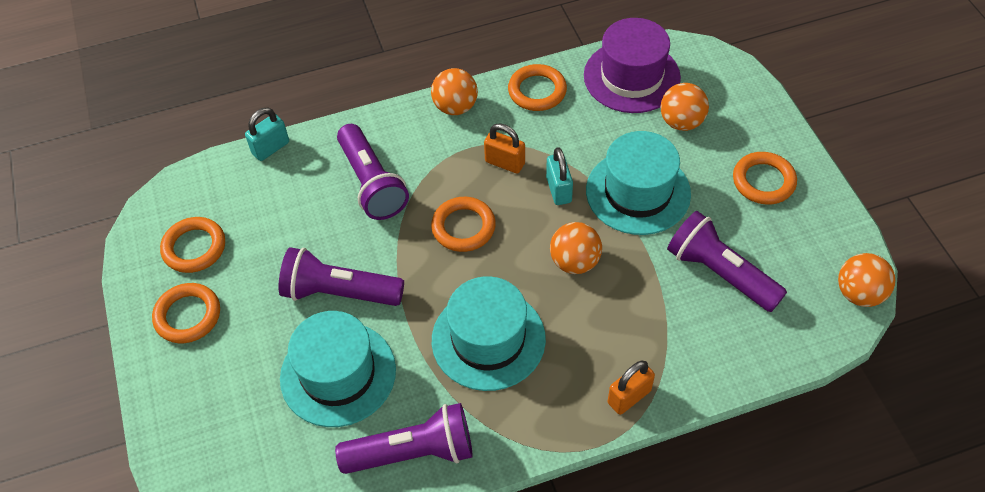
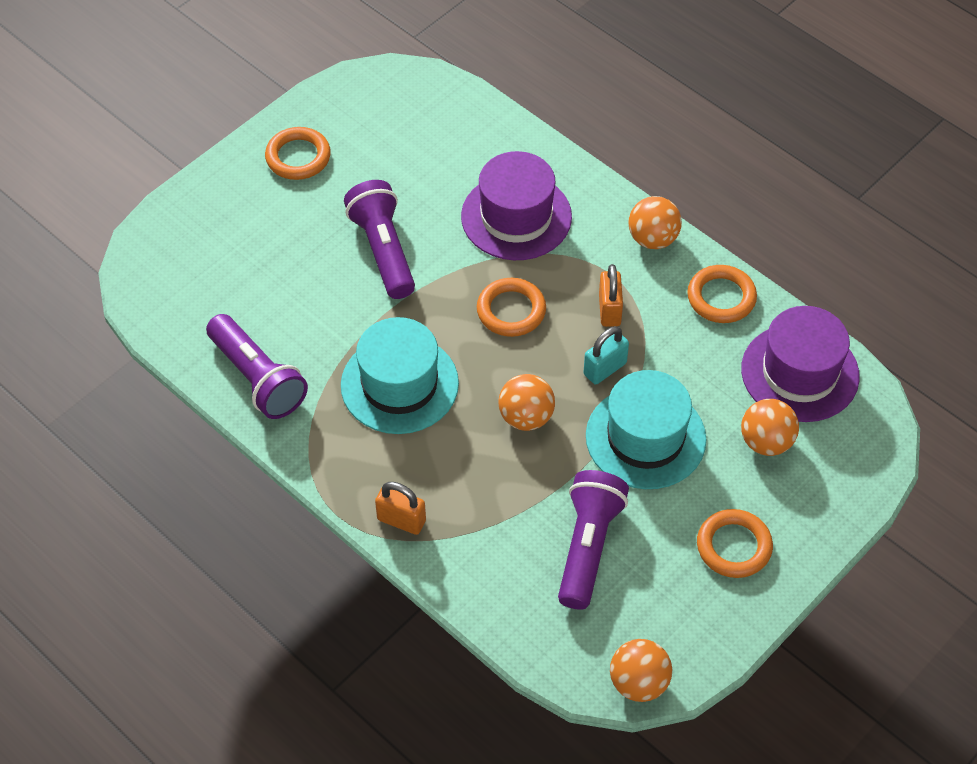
camera: 60 degrees right, 0 degrees up
orange ring [160,217,225,273] -> none
turquoise padlock [245,108,289,161] -> none
turquoise hat [280,311,396,427] -> none
purple flashlight [337,124,409,220] -> purple hat [461,151,572,260]

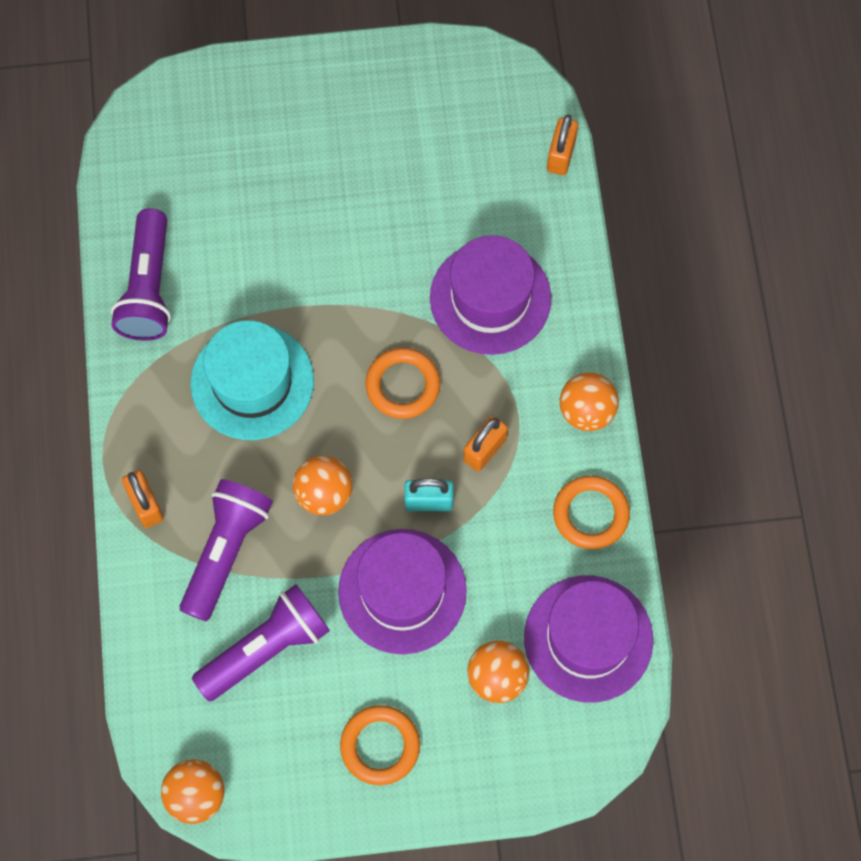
camera: 40 degrees right, 15 degrees up
orange ring [265,127,331,180] -> none
purple flashlight [344,180,415,299] -> purple flashlight moved to [180,479,273,621]
turquoise hat [586,370,706,489] -> purple hat [338,529,467,654]
none -> orange padlock [547,115,578,175]

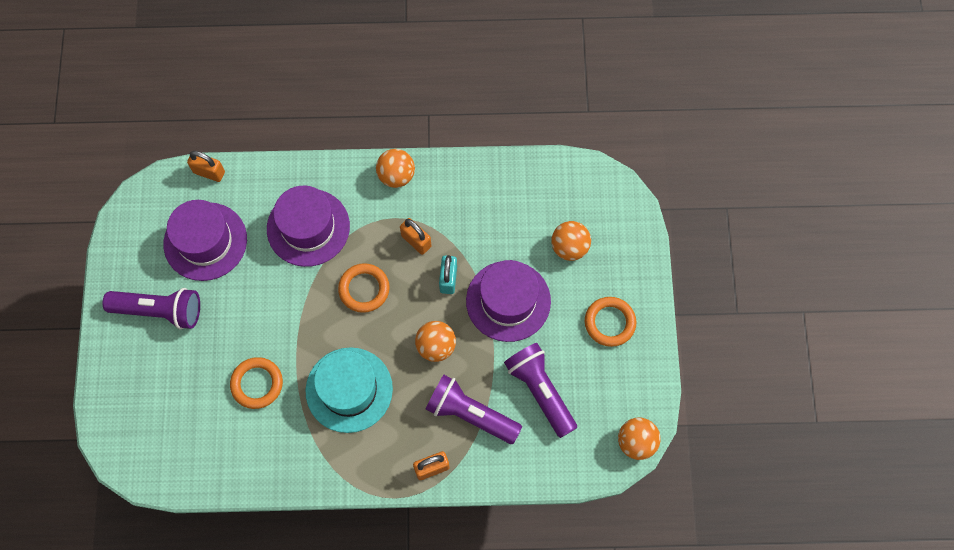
camera: 85 degrees left, 0 degrees up
purple flashlight [111,208,171,341] -> purple flashlight moved to [102,288,200,329]
purple hat [524,575,653,703] -> purple hat moved to [163,200,247,281]
orange ring [553,475,630,549] -> orange ring moved to [230,357,283,409]

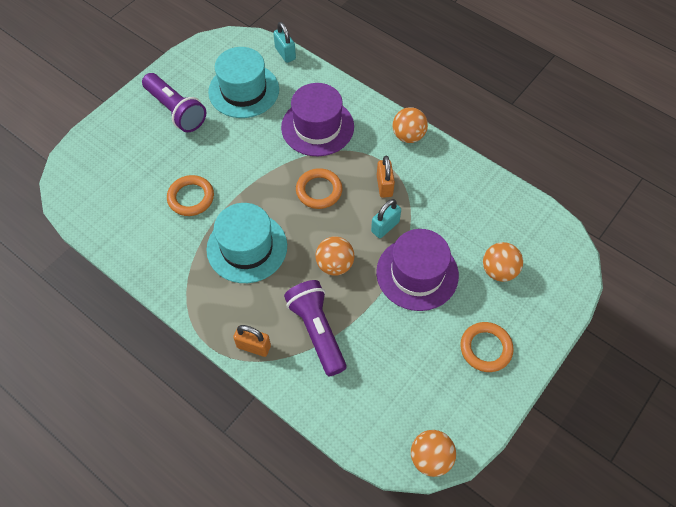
camera: 40 degrees right, 10 degrees down
purple hat [163,200,247,281] -> turquoise hat [208,47,279,118]
orange padlock [187,151,225,182] -> turquoise padlock [273,22,296,63]
purple flashlight [504,343,577,438] -> none

